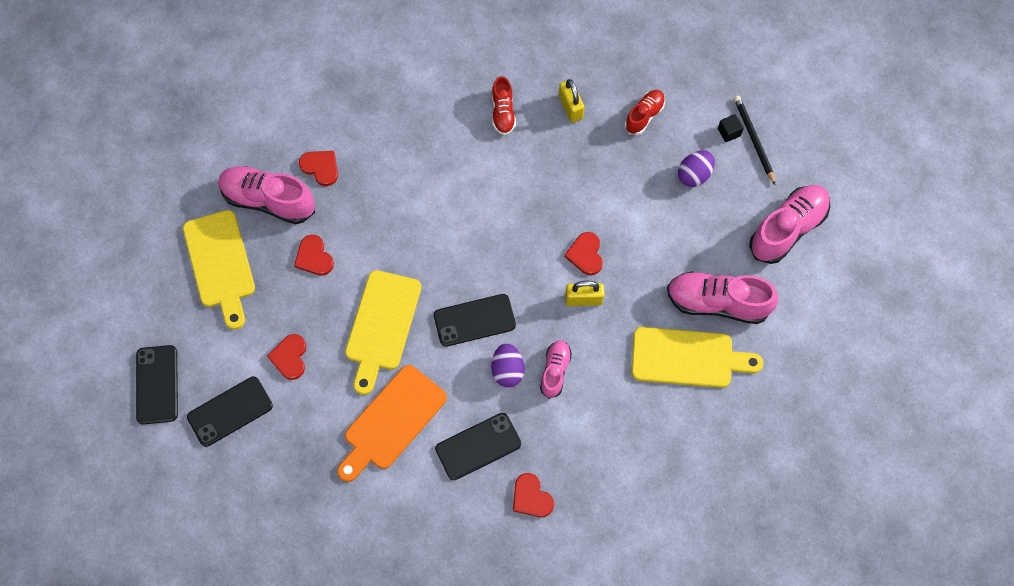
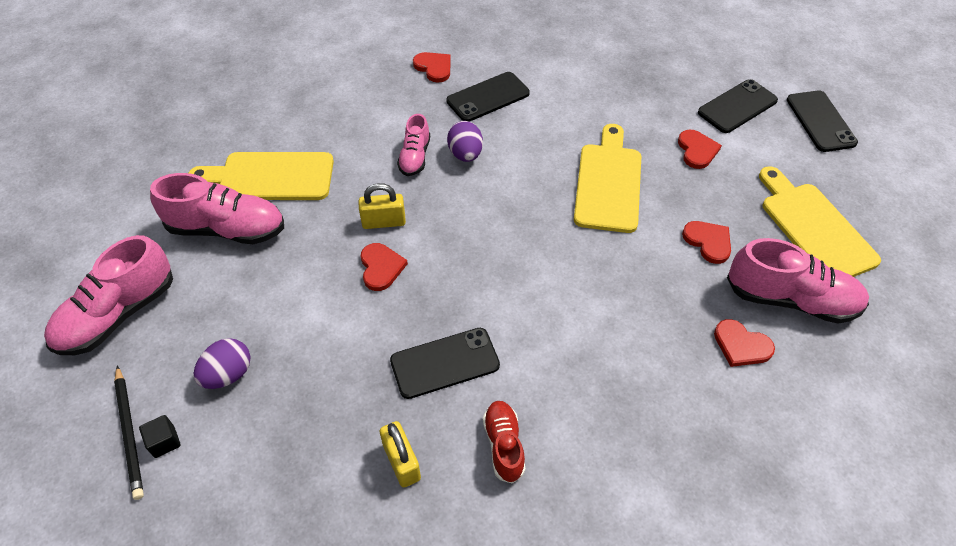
camera: 175 degrees right, 15 degrees down
orange cutting board [337,365,447,482] -> none
black phone [434,294,516,347] -> black phone moved to [390,328,500,399]
red shoe [625,90,665,135] -> none

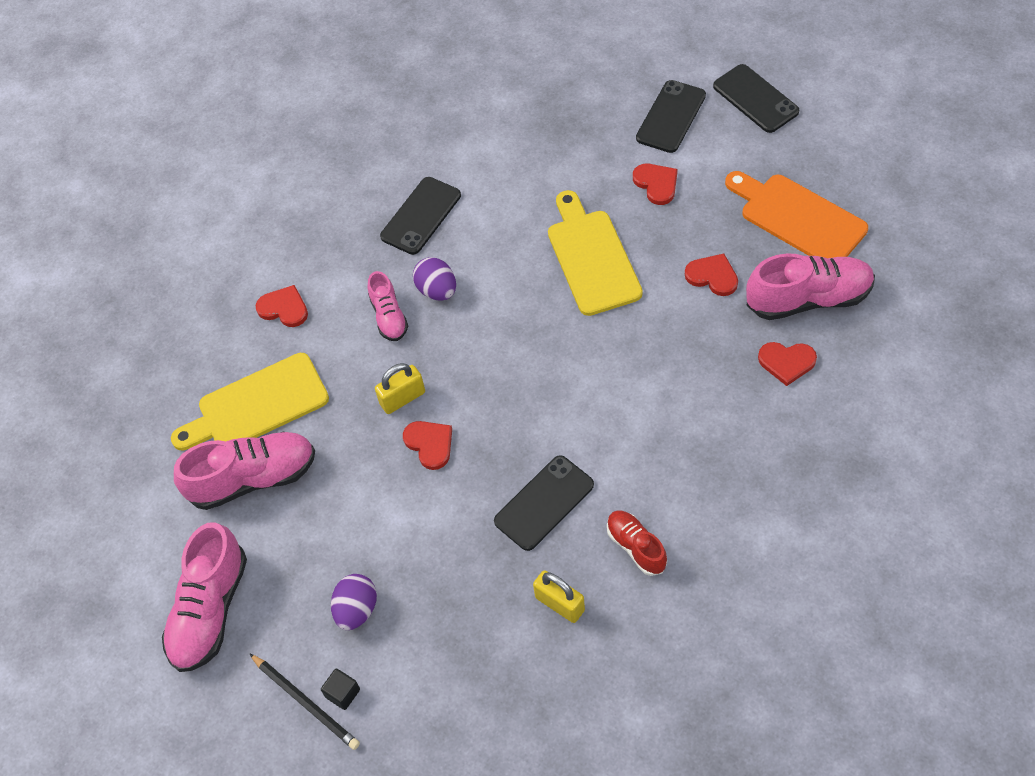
camera: 20 degrees left, 5 degrees up
red heart [413,52,451,83] -> red heart moved to [255,285,308,327]
yellow cutting board [759,166,881,277] -> orange cutting board [725,171,868,258]

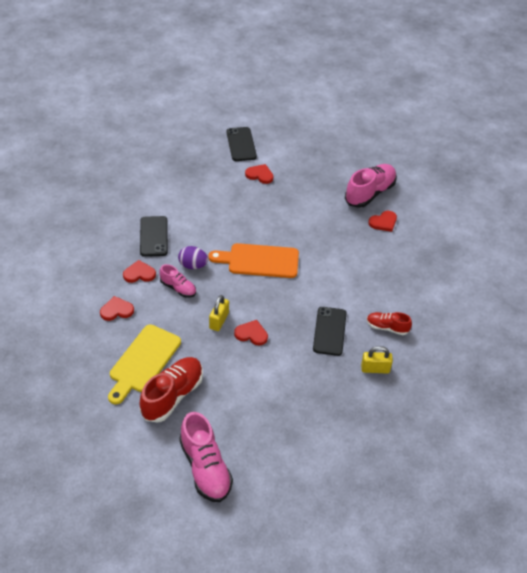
camera: 45 degrees left, 10 degrees down
pink shoe [174,432,315,510] -> red shoe [140,357,203,422]
black pencil [249,653,360,750] -> none
black cube [321,668,360,710] -> none
purple egg [331,574,377,630] -> none
yellow cutting board [548,190,643,316] -> none
red heart [685,254,738,296] -> red heart moved to [123,260,156,283]
black phone [713,64,799,133] -> none
orange cutting board [725,171,868,258] -> orange cutting board moved to [209,243,299,278]

